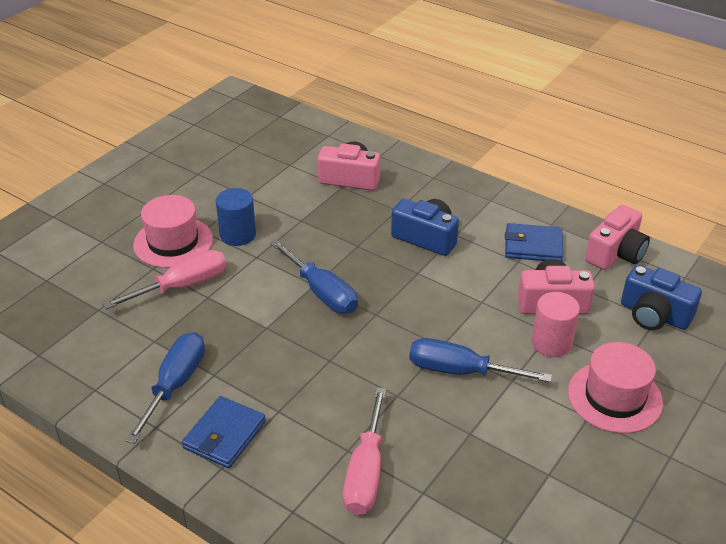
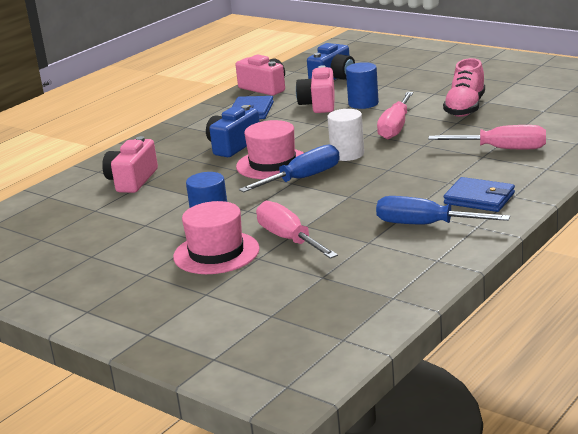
camera: 85 degrees left, 15 degrees down
blue screwdriver [409,338,552,382] -> pink screwdriver [377,92,413,139]
pink cylinder [531,292,580,357] -> blue cylinder [346,62,379,109]
pink hat [568,342,663,433] -> pink hat moved to [236,120,304,179]
none -> white cylinder [327,109,364,161]
none -> pink shoe [443,58,485,117]

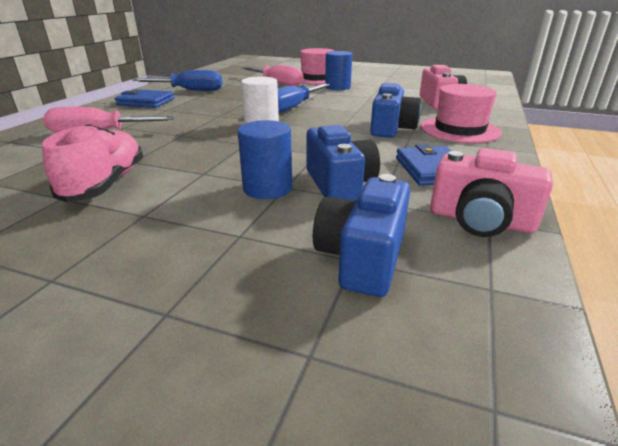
camera: 160 degrees right, 5 degrees up
pink hat [236,120,304,179] -> pink hat moved to [421,84,502,143]
pink camera [296,65,335,113] -> blue camera [306,125,380,201]
pink screwdriver [377,92,413,139] -> none

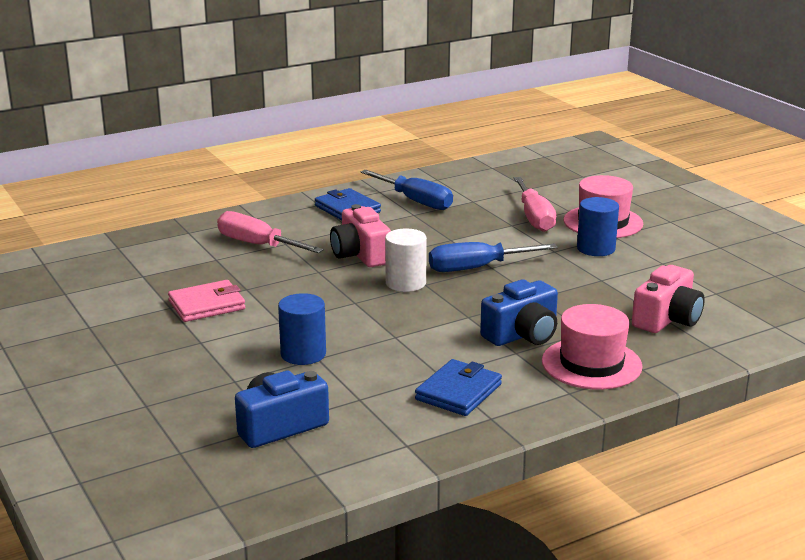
camera: 40 degrees right, 5 degrees down
pink shoe [42,124,143,202] -> pink wallet [168,280,245,322]
blue camera [306,125,380,201] -> none
pink camera [430,148,553,237] -> pink camera moved to [330,204,391,267]

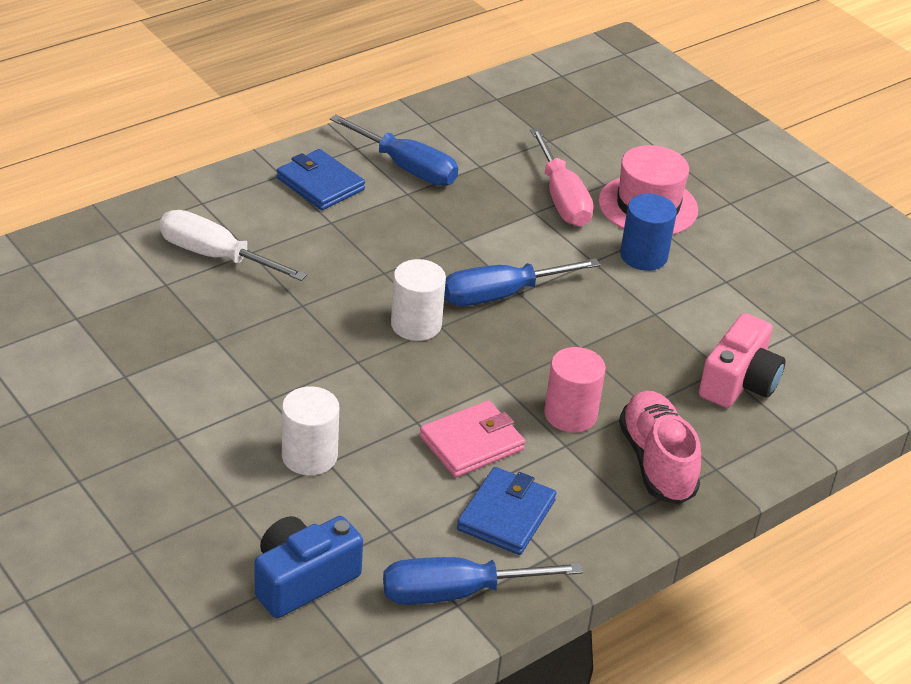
camera: 10 degrees left, 15 degrees up
pink wallet [168,280,245,322] -> pink wallet moved to [420,400,525,477]
pink screwdriver [217,211,324,253] -> white screwdriver [160,210,307,281]
blue cylinder [278,293,326,365] -> white cylinder [282,386,339,475]
pink camera [330,204,391,267] -> none
blue camera [480,279,558,346] -> pink cylinder [544,347,606,432]
pink hat [542,304,642,390] -> pink shoe [619,391,701,505]
none -> blue screwdriver [383,557,583,605]

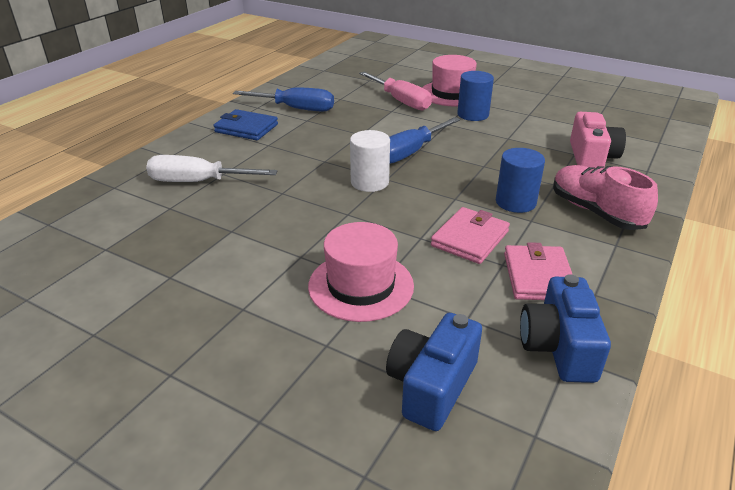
camera: 20 degrees left, 5 degrees down
white cylinder [282,386,339,475] -> pink hat [308,222,414,322]
blue screwdriver [383,557,583,605] -> blue camera [520,274,611,383]
blue wallet [457,467,556,555] -> pink wallet [504,242,573,300]
pink cylinder [544,347,606,432] -> blue cylinder [496,148,545,213]

